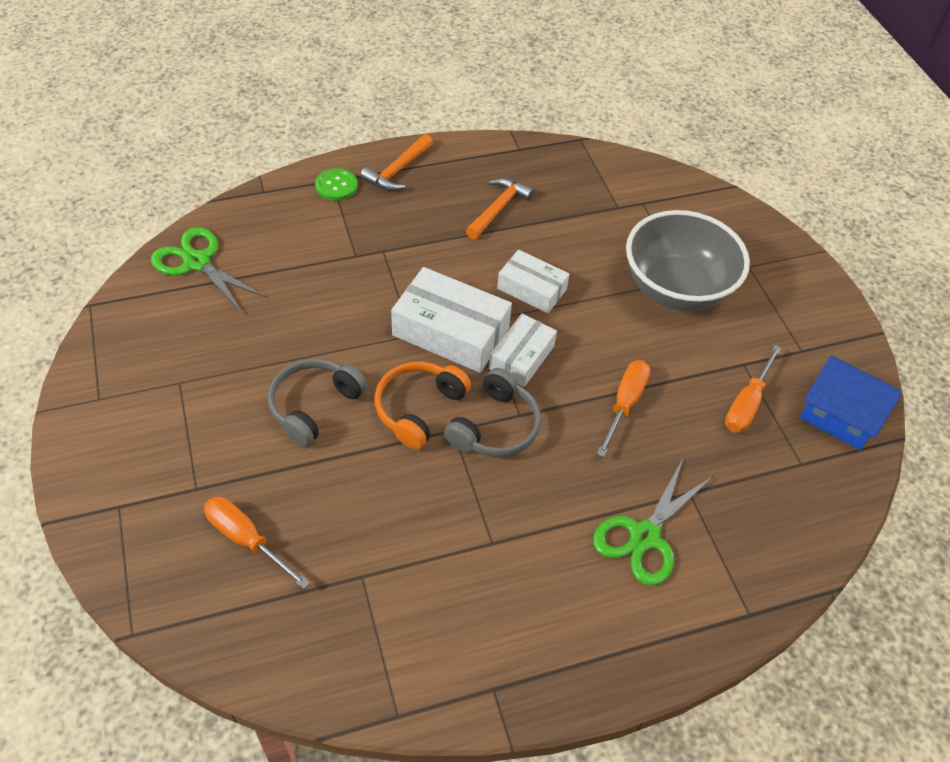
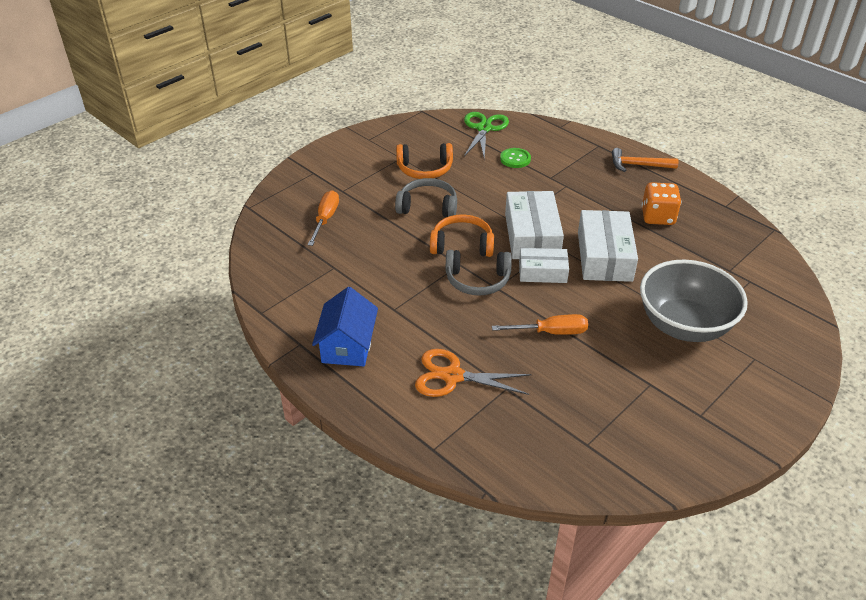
camera: 65 degrees right, 10 degrees down
green button [315,168,358,201] -> green button moved to [500,148,531,168]
orange hammer [466,178,534,239] -> orange dice [642,182,681,225]
white box [497,250,570,313] -> white box [578,210,638,282], size x1.62
green scissors [593,459,712,586] -> orange scissors [415,349,532,397]
orange screwdriver [725,345,782,433] -> none
blue house [800,356,902,450] -> blue house moved to [312,287,378,366]
none -> orange headphones [396,143,453,179]

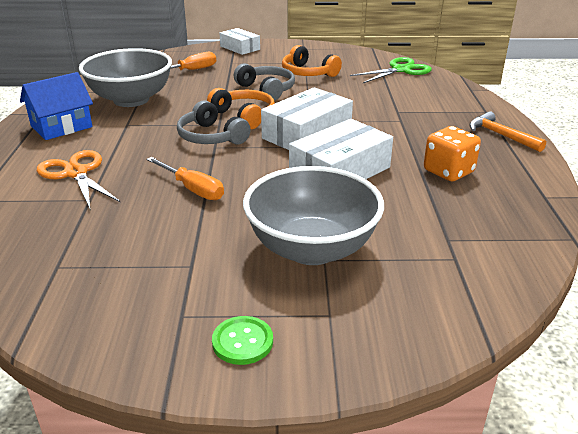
camera: 45 degrees right, 10 degrees down
green button [500,148,531,168] -> green button moved to [212,316,273,365]
white box [519,248,569,283] -> white box moved to [219,28,260,55]
none -> grey bowl [79,48,172,107]

